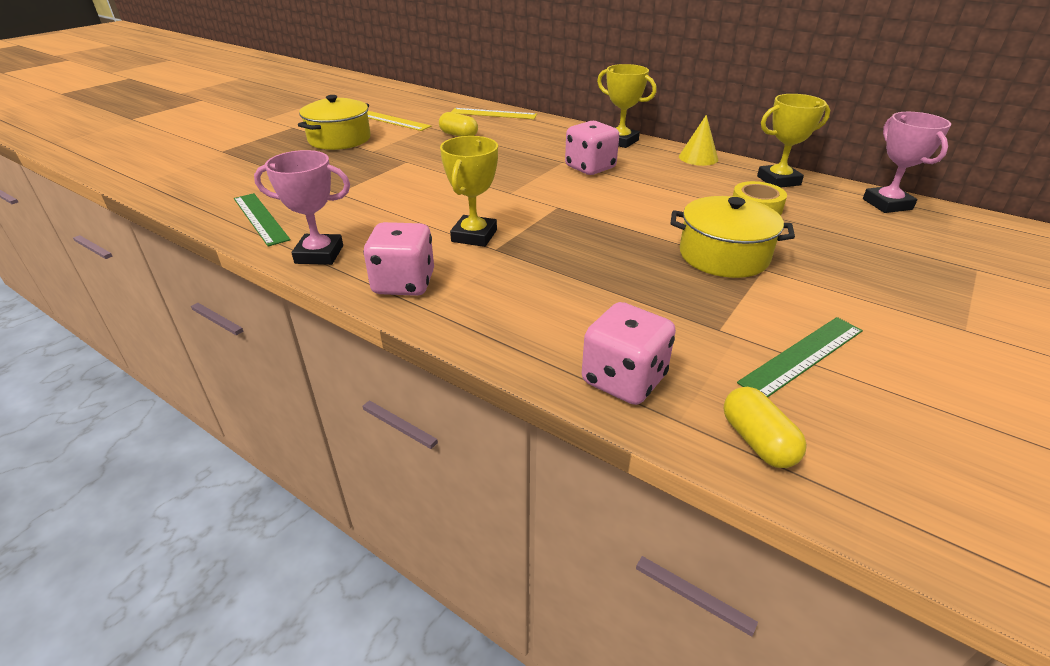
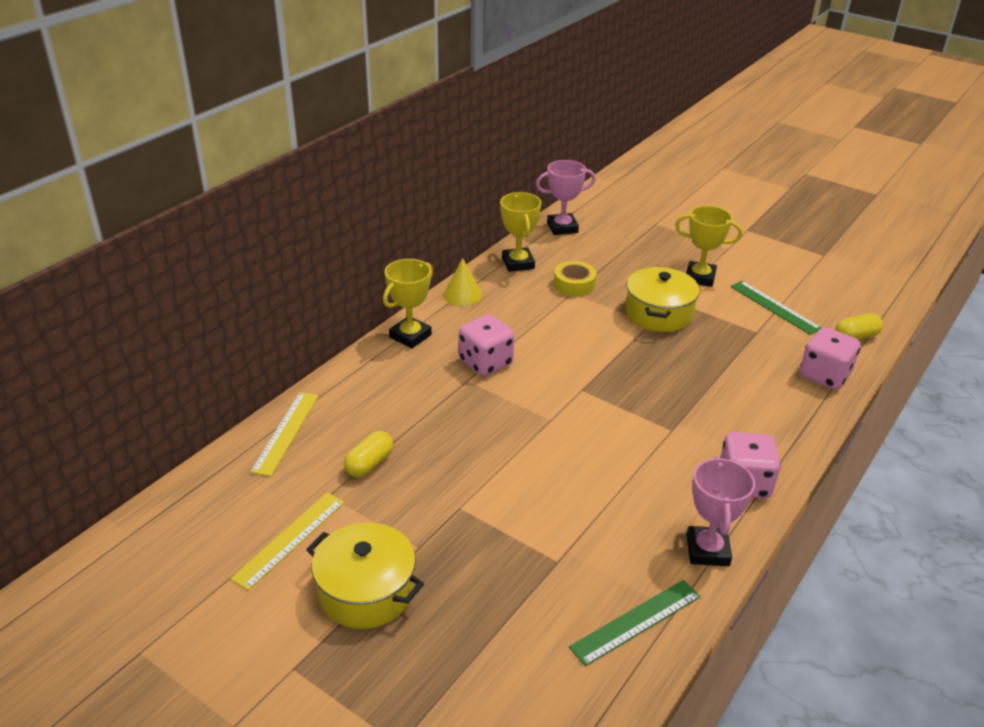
camera: 90 degrees left, 0 degrees up
yellow trophy [440,136,498,247] -> yellow trophy moved to [675,206,743,287]

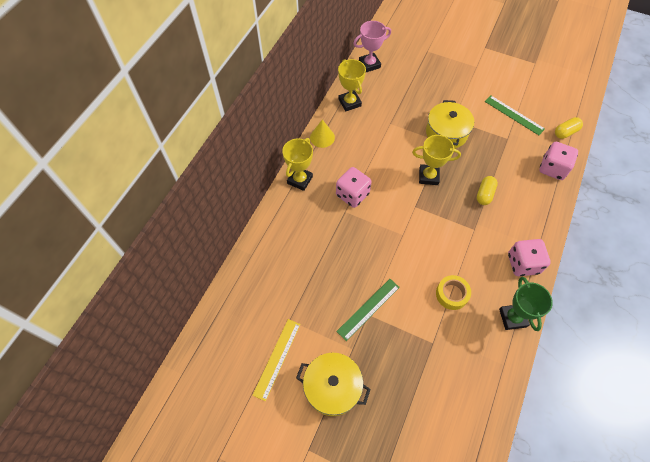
camera: 10 degrees left, 25 degrees up
yellow ruler [250,392,319,477] -> none
yellow capsule [344,431,393,477] -> yellow capsule moved to [477,176,498,205]
yellow tape [554,261,597,296] -> yellow tape moved to [436,275,471,310]
green ruler [569,580,701,666] -> green ruler moved to [336,279,400,341]
yellow trophy [675,206,743,287] -> yellow trophy moved to [412,135,461,185]
pink trophy [687,456,755,566] -> green trophy [499,277,553,331]

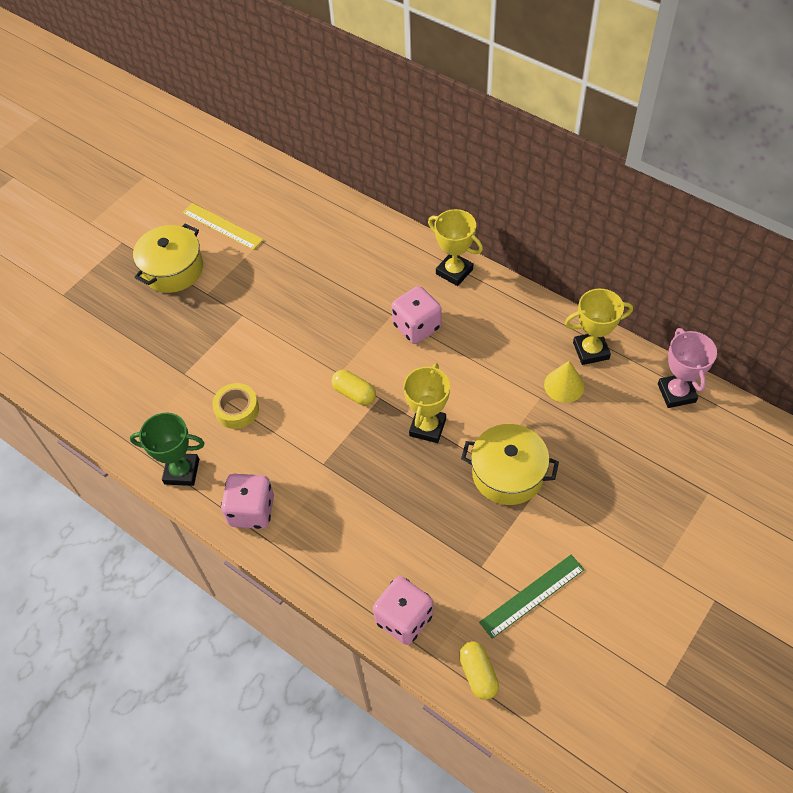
camera: 105 degrees right, 5 degrees down
yellow cone [310,119,335,148] -> yellow cone moved to [544,361,585,403]
green ruler [336,279,400,341] -> none
yellow capsule [477,176,498,205] -> yellow capsule moved to [331,370,376,405]

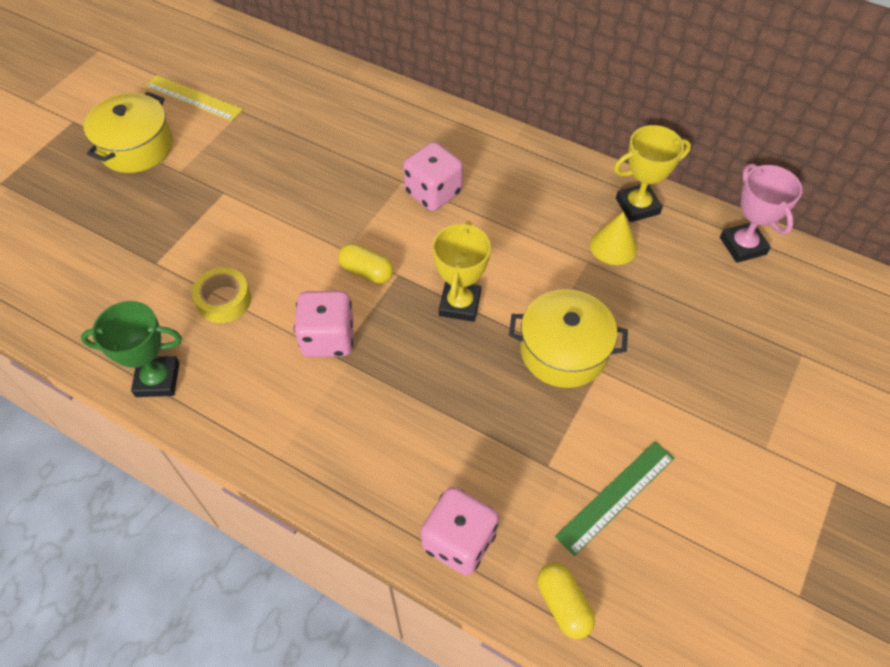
camera: 10 degrees left, 0 degrees up
pink dice [221,473,274,529] -> pink dice moved to [294,291,354,357]
yellow trophy [428,209,483,286] -> none

